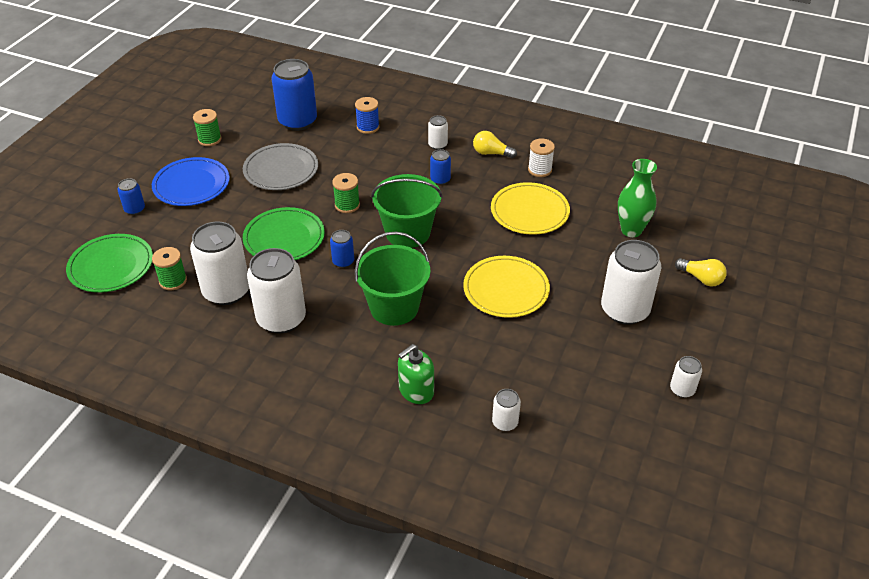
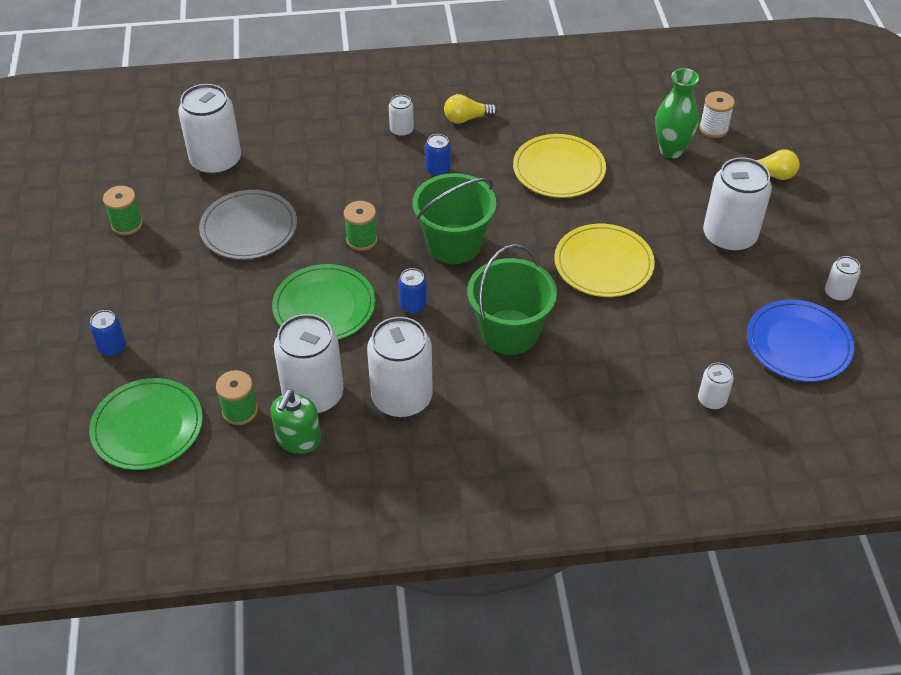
camera: 30 degrees left, 5 degrees up
blue plate [152,157,230,206] -> blue plate moved to [747,300,855,382]
blue can [272,59,317,131] -> white can [178,84,241,176]
blue spool [355,97,379,134] -> none
green soap dispenser [398,344,434,404] -> green soap dispenser moved to [271,390,321,454]
white spool [528,138,555,177] -> white spool moved to [699,91,735,138]

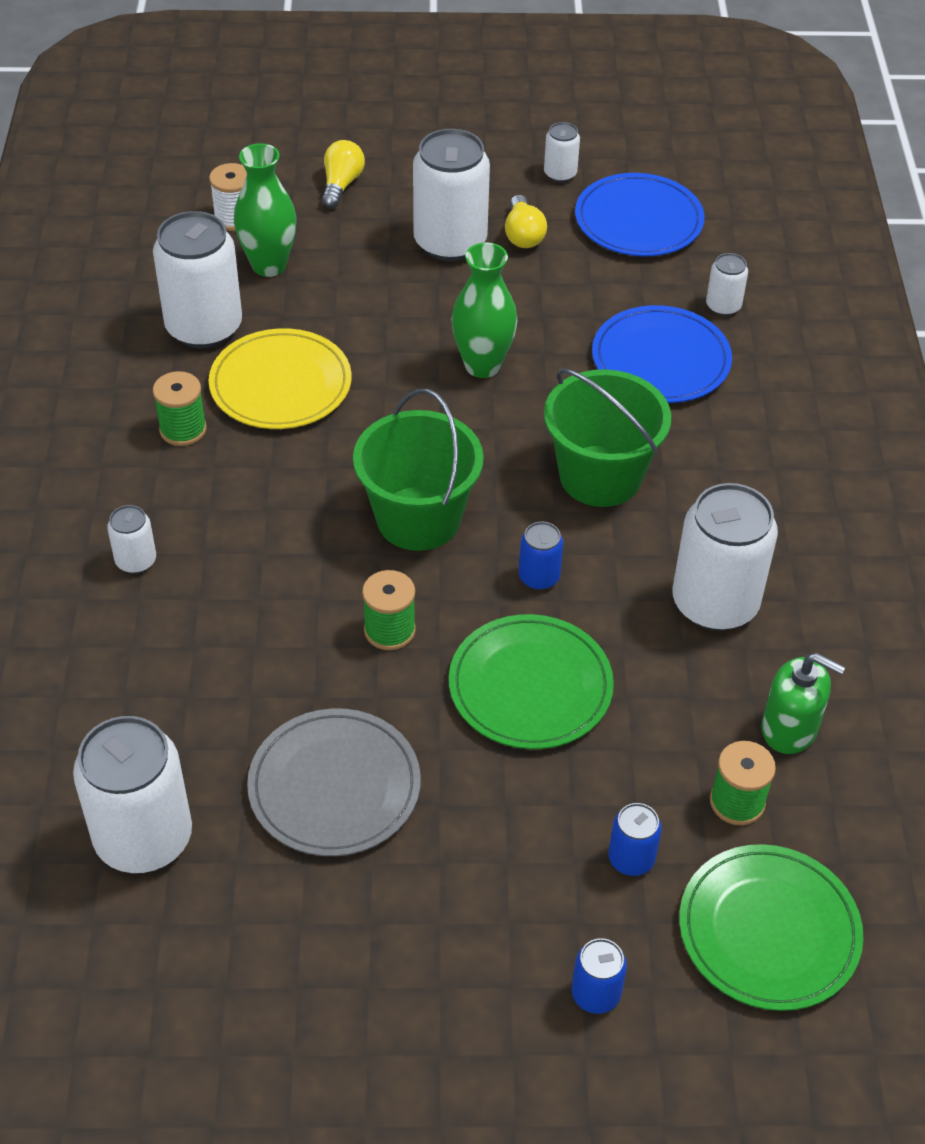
camera: 85 degrees left, 0 degrees up
green spool [103,186,143,235] -> green spool moved to [153,371,207,446]
white can [274,314,344,414] -> white can moved to [153,211,242,348]
blue can [425,134,451,176] -> blue can moved to [608,803,662,876]
yellow light bulb [444,94,498,124] -> yellow light bulb moved to [505,195,547,248]
yellow plate [554,224,655,297] -> green vase [451,242,518,378]
none -> blue plate [592,305,732,403]

